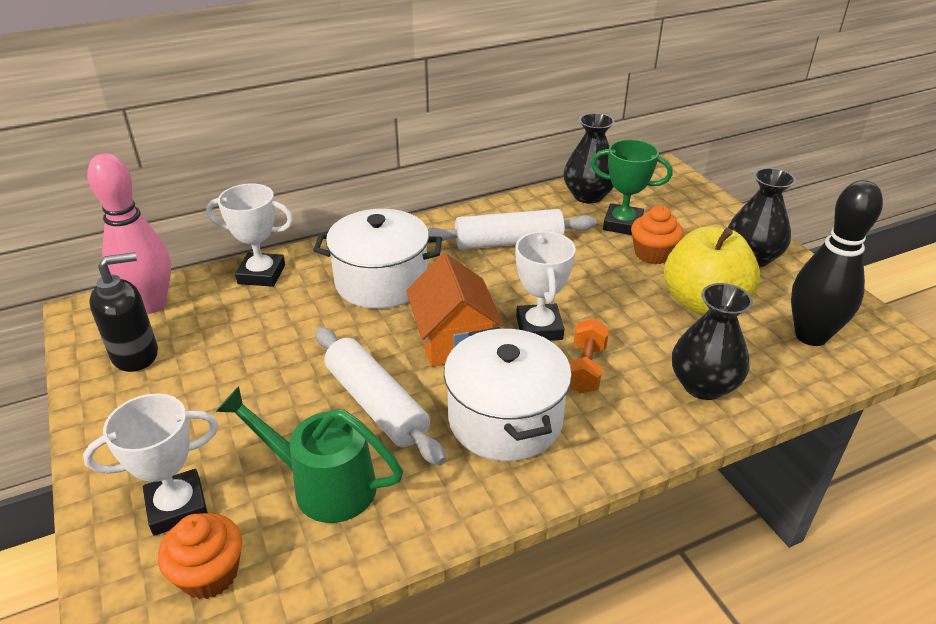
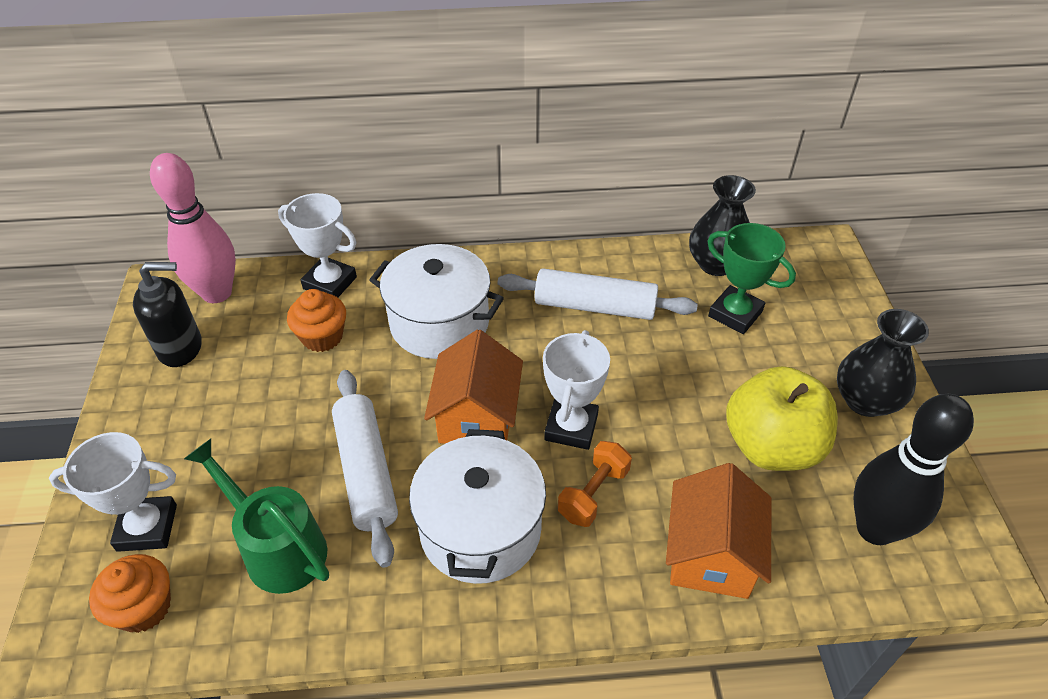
camera: 20 degrees right, 10 degrees up
orange cupcake [631,205,683,264] -> orange cupcake moved to [287,289,346,352]
black vase [672,283,753,400] -> orange house [666,463,771,599]

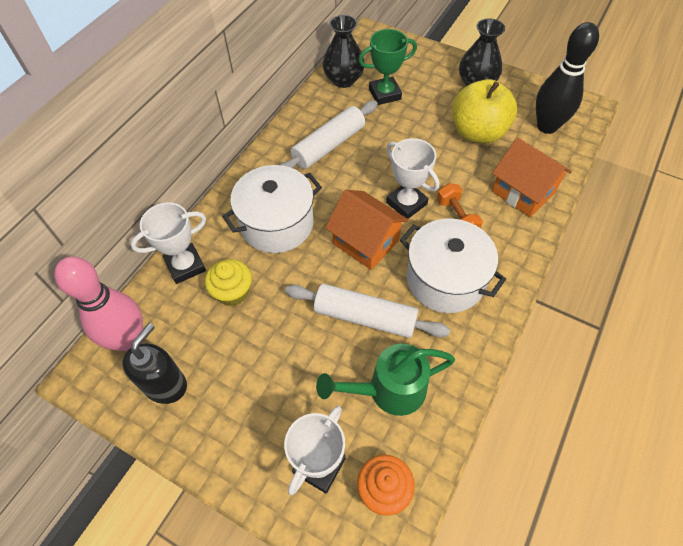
camera: 55 degrees left, 10 degrees up
orange cupcake [287,289,346,352] -> yellow cupcake [205,259,252,306]

